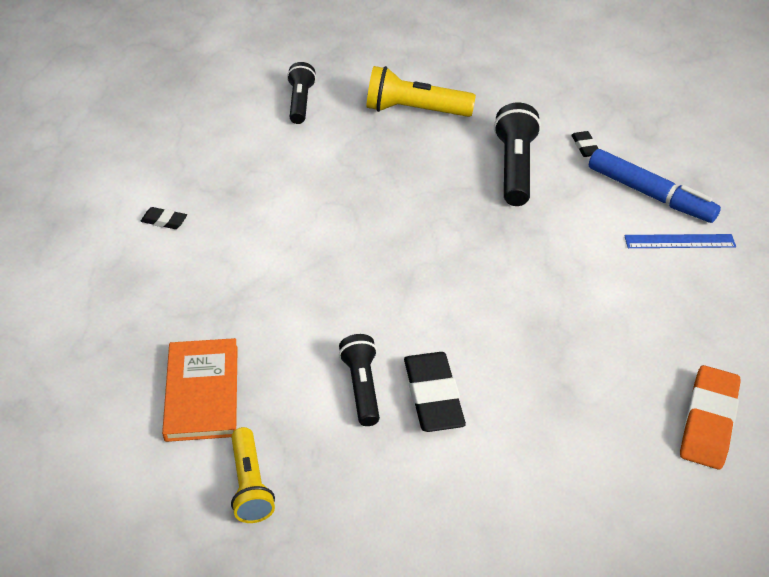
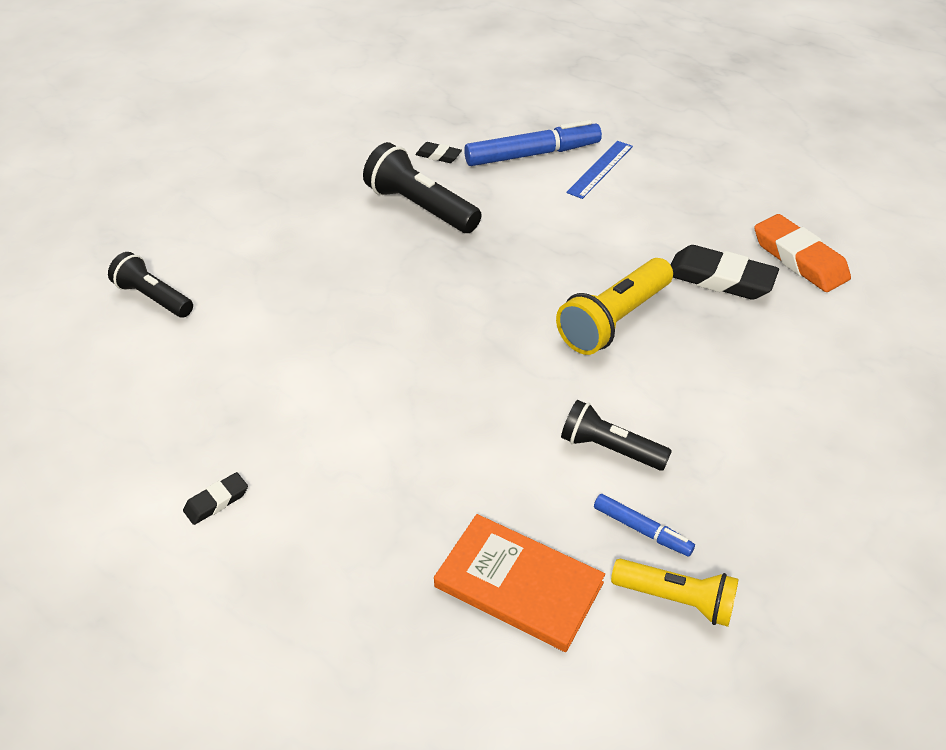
camera: 55 degrees left, 0 degrees up
yellow flashlight [367,66,476,117] -> yellow flashlight moved to [556,258,673,355]
black eraser [404,352,466,432] -> black eraser moved to [670,245,779,300]
none -> blue marker [594,494,695,556]

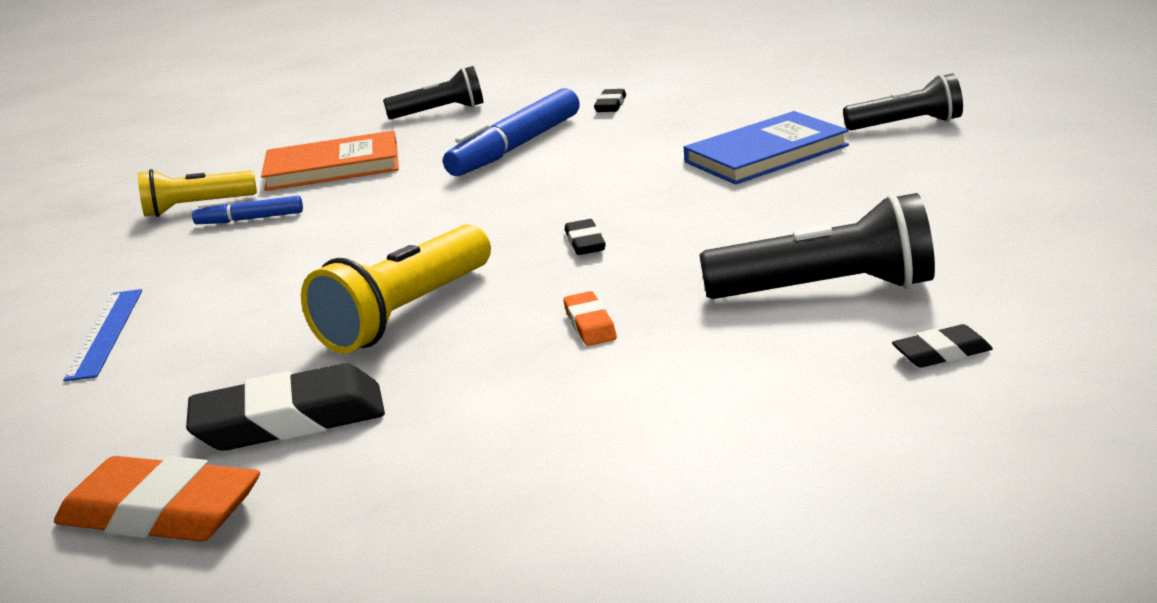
camera: 145 degrees right, 20 degrees down
blue marker [464,120,602,166] -> blue marker moved to [443,88,580,176]
yellow flashlight [556,258,673,355] -> yellow flashlight turned 150 degrees counterclockwise [301,224,491,353]
black flashlight [561,400,672,471] -> black flashlight moved to [383,66,484,119]
blue ruler [566,141,633,199] -> blue ruler moved to [63,289,142,382]
none -> orange eraser [563,291,617,346]
none -> black eraser [565,219,606,255]
none -> blue book [684,111,849,184]

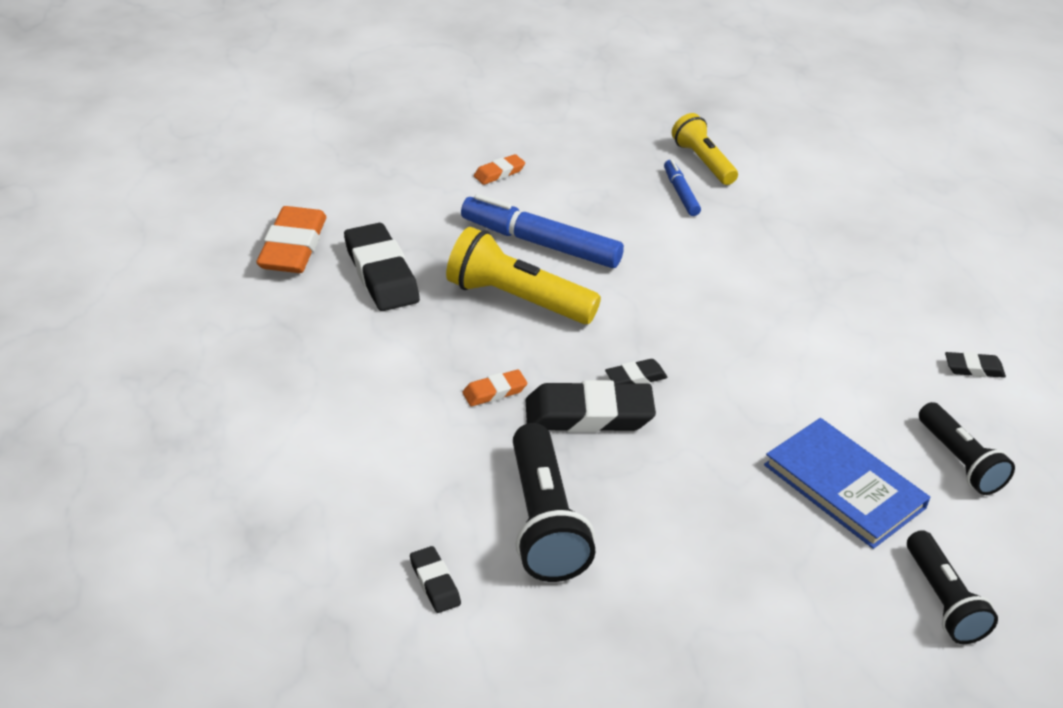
camera: 75 degrees right, 15 degrees up
blue ruler [63,289,142,382] -> orange eraser [474,154,525,185]
orange book [261,131,399,191] -> none
black flashlight [383,66,484,119] -> black flashlight moved to [919,402,1015,495]
blue marker [443,88,580,176] -> blue marker moved to [461,194,624,268]
none -> black eraser [526,380,656,433]

